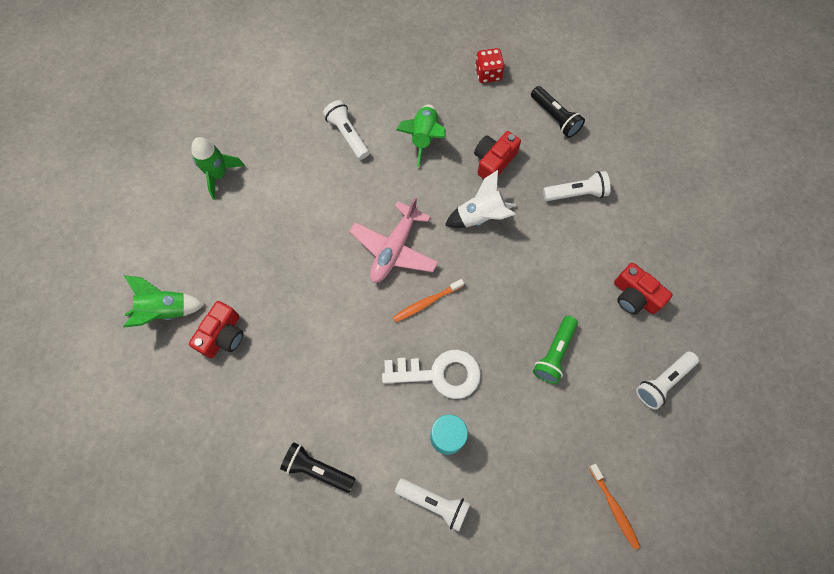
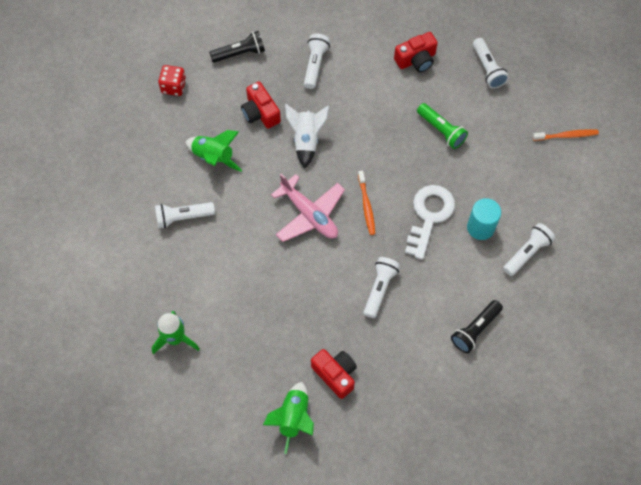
camera: 70 degrees left, 5 degrees down
none -> white flashlight [364,257,400,318]

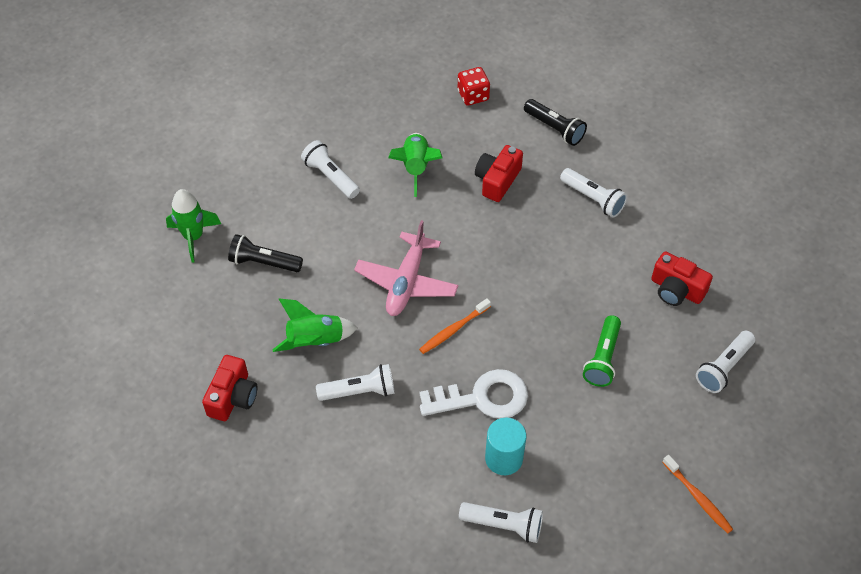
camera: 60 degrees right, 10 degrees down
green rocket [263,382,314,454] -> green rocket moved to [272,298,358,352]
white rocket [285,104,329,168] -> none
white flashlight [304,34,330,89] -> white flashlight turned 60 degrees clockwise [560,168,627,218]
black flashlight [451,300,503,353] -> black flashlight moved to [228,234,303,272]

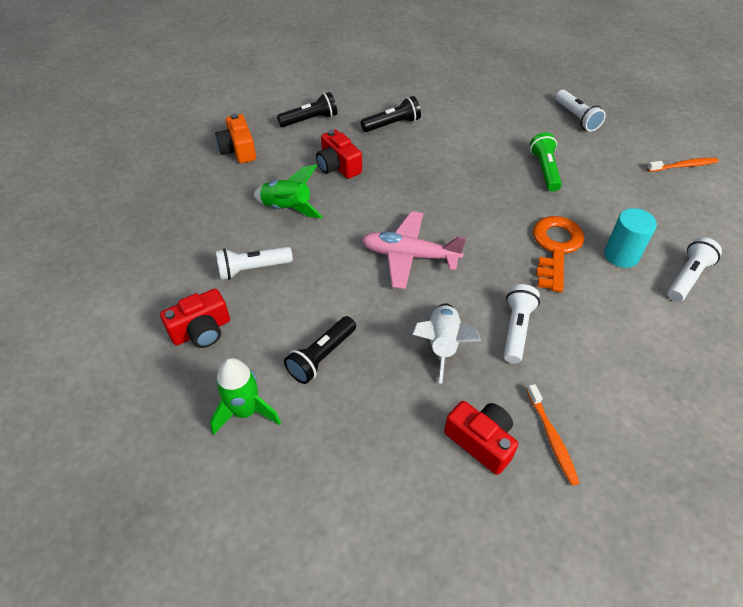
camera: 65 degrees left, 5 degrees down
green rocket [272,298,358,352] -> white rocket [412,303,481,383]
pink plane [354,220,458,316] -> pink plane turned 150 degrees clockwise [362,211,466,289]
orange toothbrush [419,298,491,354] -> orange toothbrush moved to [527,384,580,486]
white key [420,369,528,419] -> orange key [533,216,584,292]
red dice [458,67,490,106] -> orange camera [215,113,256,163]
white flashlight [560,168,627,218] -> black flashlight [361,96,421,132]
green flashlight [583,315,621,387] -> green flashlight turned 135 degrees counterclockwise [530,132,562,192]
red camera [651,251,713,306] -> red camera moved to [160,289,230,348]

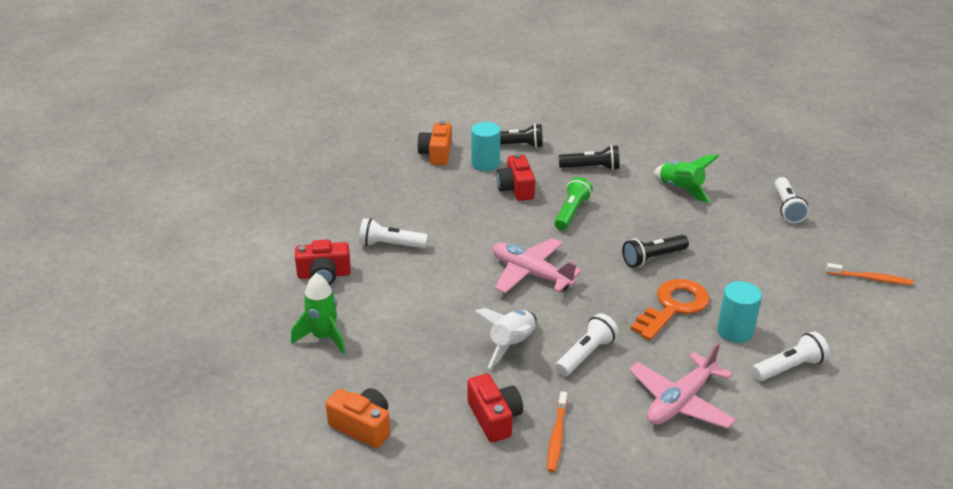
camera: 25 degrees right, 15 degrees down
green rocket [253,164,322,218] -> green rocket moved to [654,155,719,203]
black flashlight [284,316,356,384] -> black flashlight moved to [622,235,689,268]
green flashlight [530,132,562,192] -> green flashlight moved to [554,177,593,230]
none -> orange camera [325,388,391,449]
none -> turquoise cylinder [471,122,501,171]
none -> pink plane [629,342,736,429]

